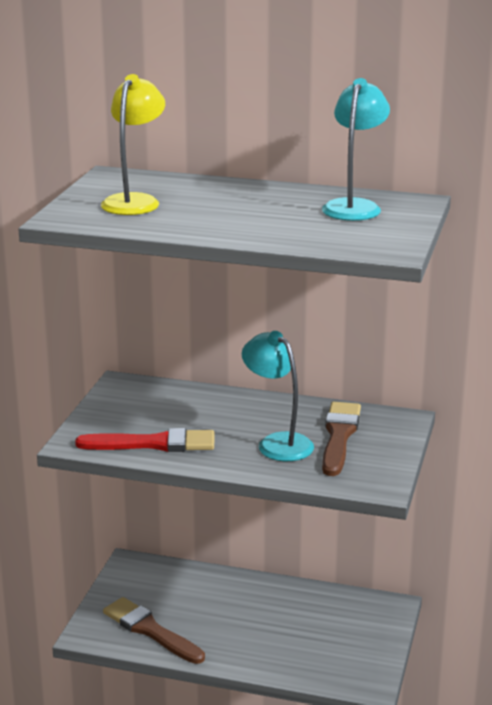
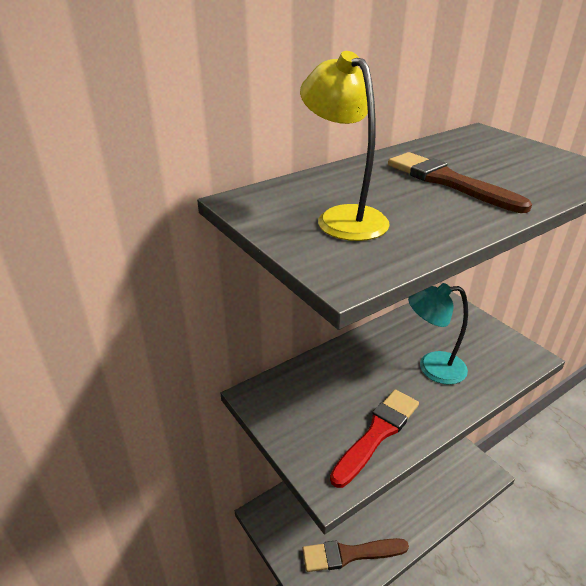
camera: 50 degrees left, 10 degrees up
turquoise lamp [322,78,390,221] -> none
brown brush [322,402,361,476] -> brown brush moved to [388,152,532,213]

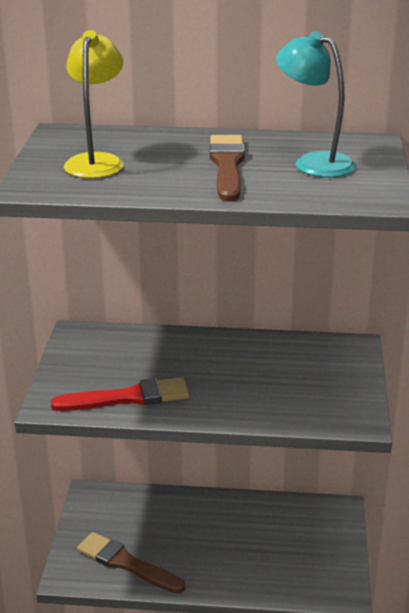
camera: 40 degrees right, 5 degrees down
turquoise lamp [408,283,468,385] -> turquoise lamp moved to [276,31,356,177]

